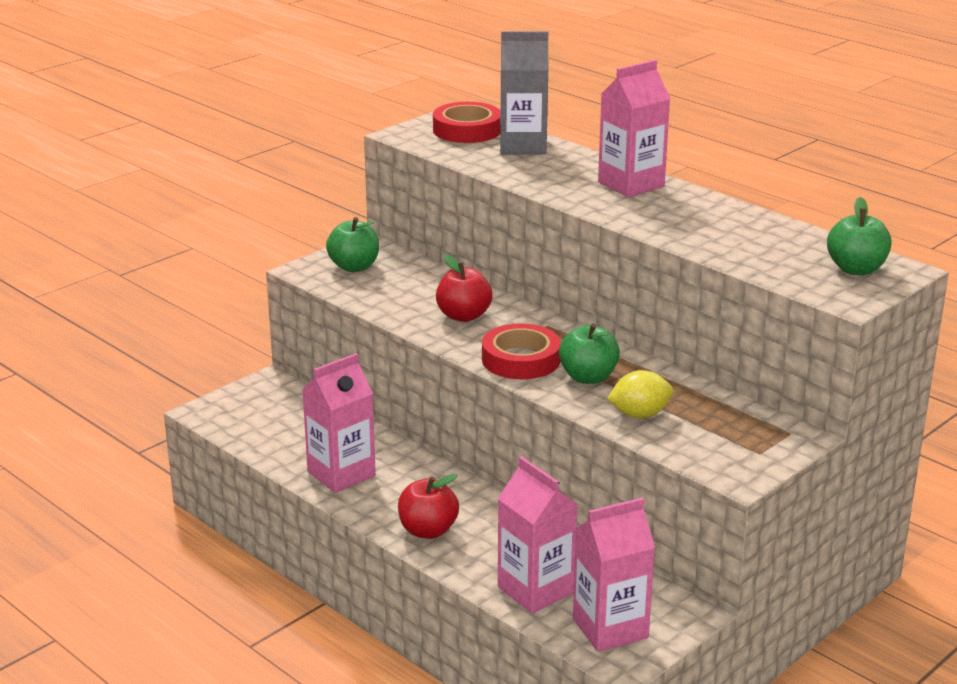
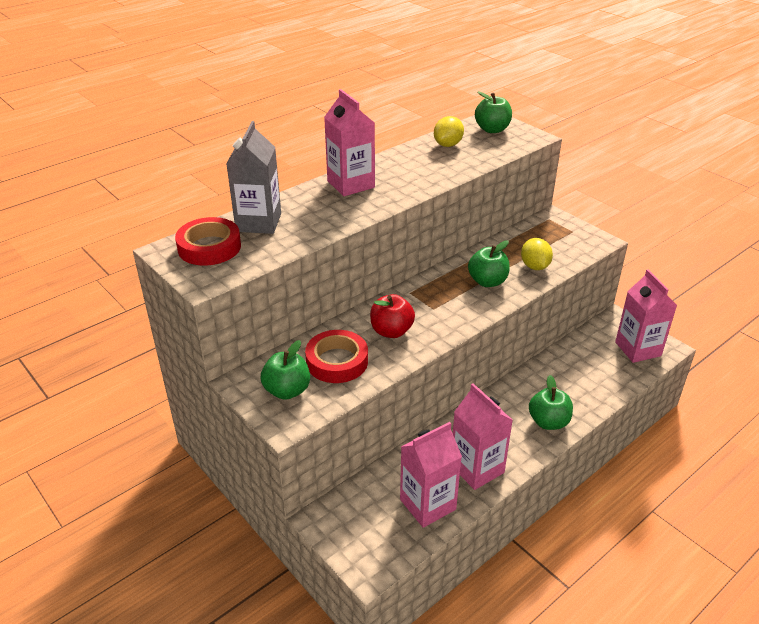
camera: 85 degrees left, 10 degrees up
red apple [398,474,459,539] -> green apple [529,375,573,430]
red tape [482,323,561,379] -> red tape moved to [305,330,368,383]
pink carton [498,456,578,614] -> pink carton moved to [400,422,462,528]
none -> yellow lemon [434,116,464,147]

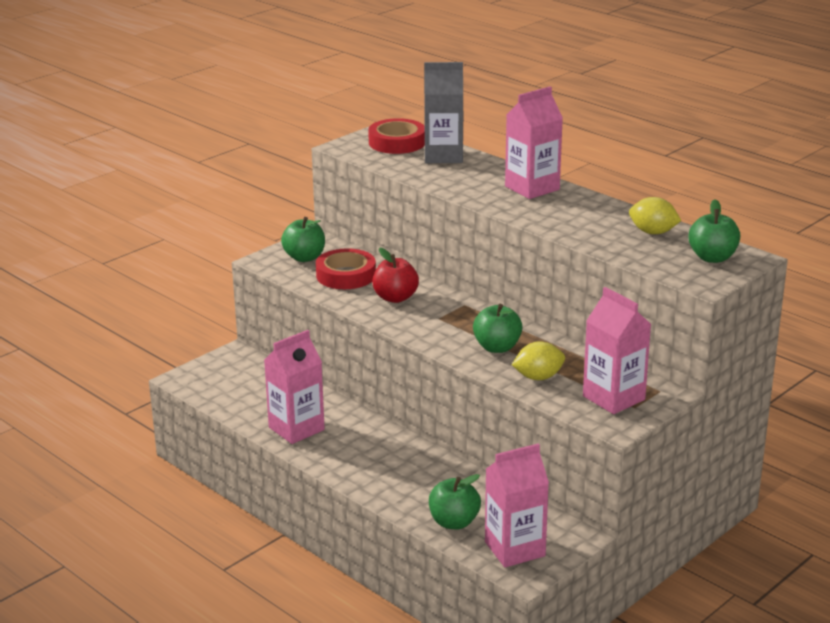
camera: 85 degrees right, 10 degrees down
pink carton [400,422,462,528] -> pink carton moved to [583,287,652,414]
green apple [529,375,573,430] -> green apple moved to [429,474,481,529]

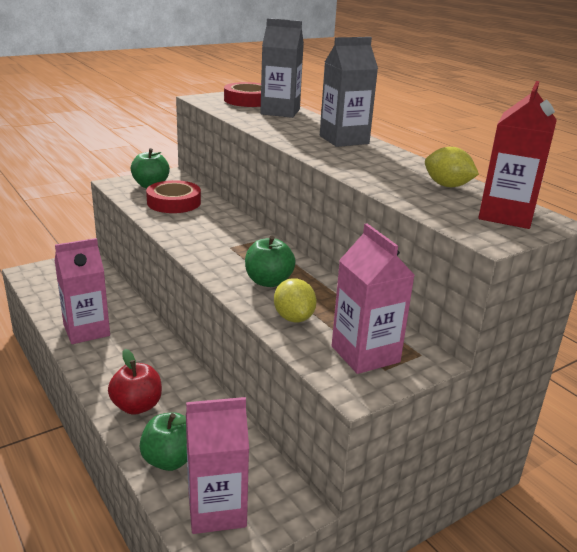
camera: 10 degrees right, 0 degrees up
red apple [372,248,419,303] -> red apple moved to [108,349,162,415]
pink carton [505,86,563,199] -> grey carton [320,37,378,147]
yellow lemon [512,341,565,380] -> yellow lemon turned 75 degrees clockwise [274,278,317,322]
green apple [688,199,740,263] -> red carton [478,81,557,229]

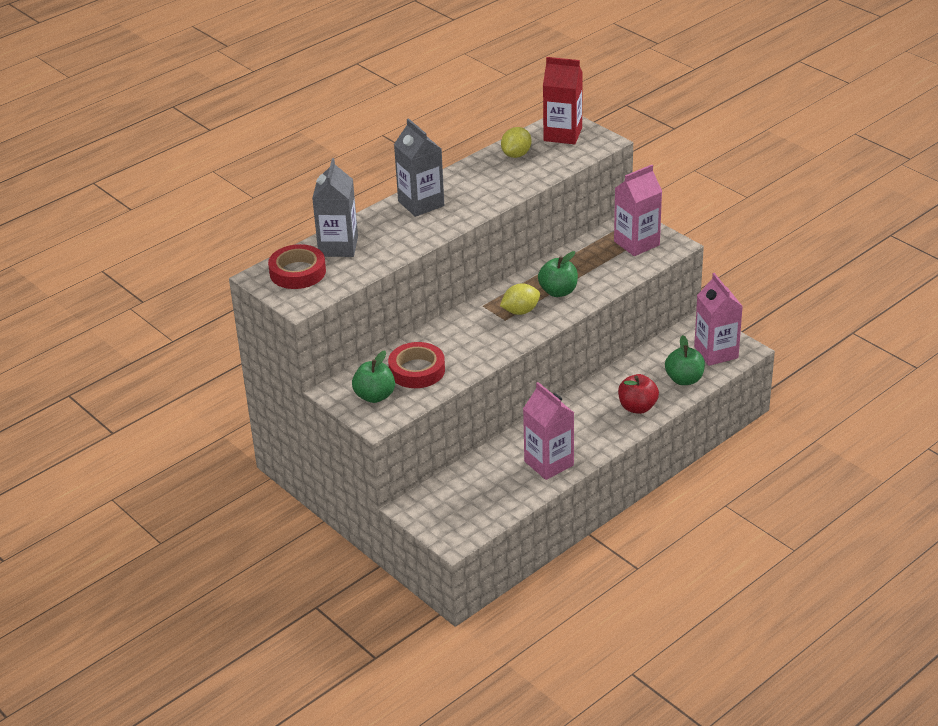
camera: 95 degrees left, 10 degrees up
yellow lemon [274,278,317,322] -> yellow lemon moved to [500,283,540,315]

